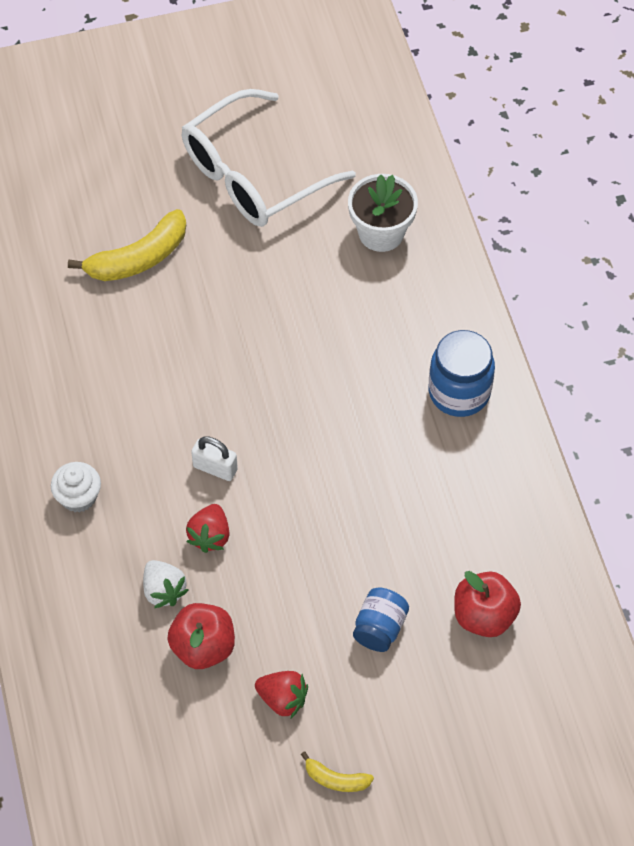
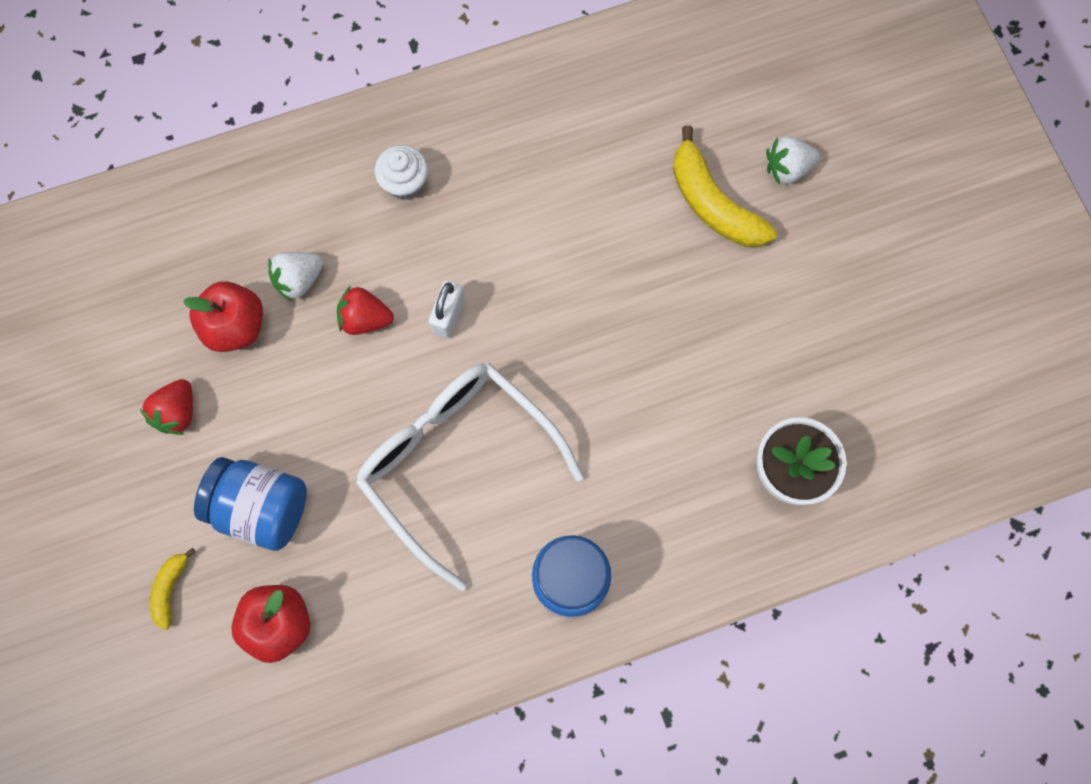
camera: 85 degrees right, 15 degrees up
white glasses [182,89,356,227] -> white glasses moved to [356,363,583,591]
yellow banana [301,751,374,792] -> yellow banana moved to [150,548,196,630]
blue jar [353,588,409,652] -> blue jar [194,457,307,551], size x1.53
none -> white strawberry [766,136,820,185]

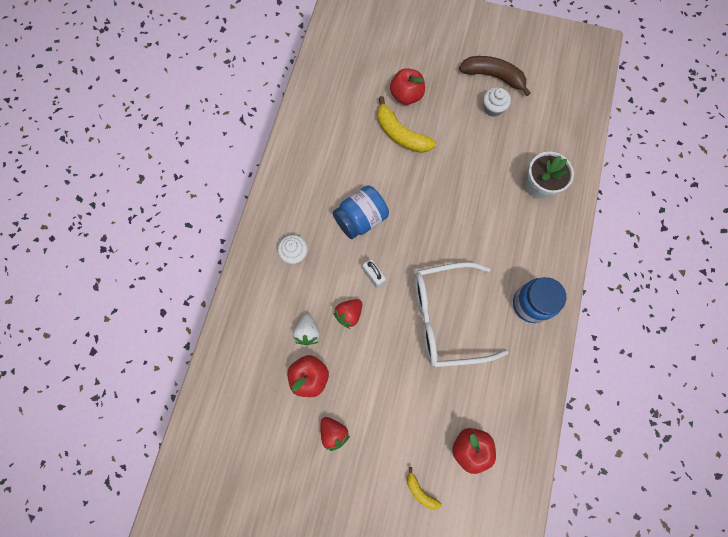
camera: 55 degrees left, 0 degrees up
blue jar [194,457,307,551] -> blue jar moved to [333,185,389,239]
yellow banana [673,125,777,247] -> yellow banana turned 45 degrees clockwise [377,96,436,153]
white strawberry [766,136,820,185] -> red apple [390,68,425,105]
none -> brown banana [459,56,531,96]
none -> white cupcake [483,87,511,117]

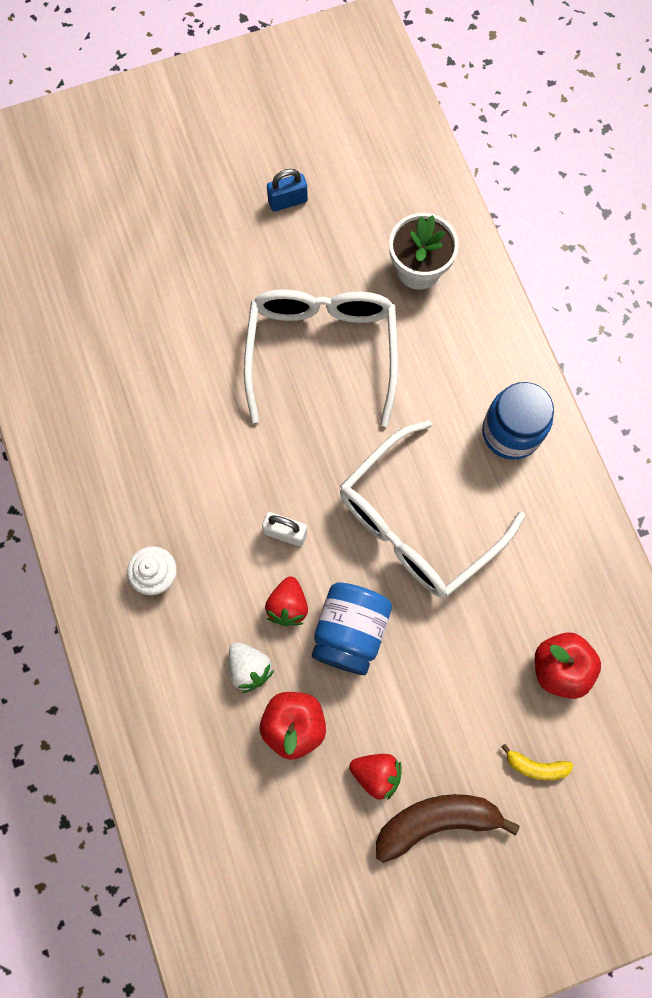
camera: 35 degrees left, 0 degrees up
blue jar [333,185,389,239] -> blue jar moved to [312,582,392,675]
yellow banana [377,96,436,153] -> none
red apple [390,68,425,105] -> none
brown banana [459,56,531,96] -> brown banana moved to [376,794,519,863]
white cupcake [483,87,511,117] -> blue padlock [267,169,308,211]
none -> white glasses [244,289,398,427]

